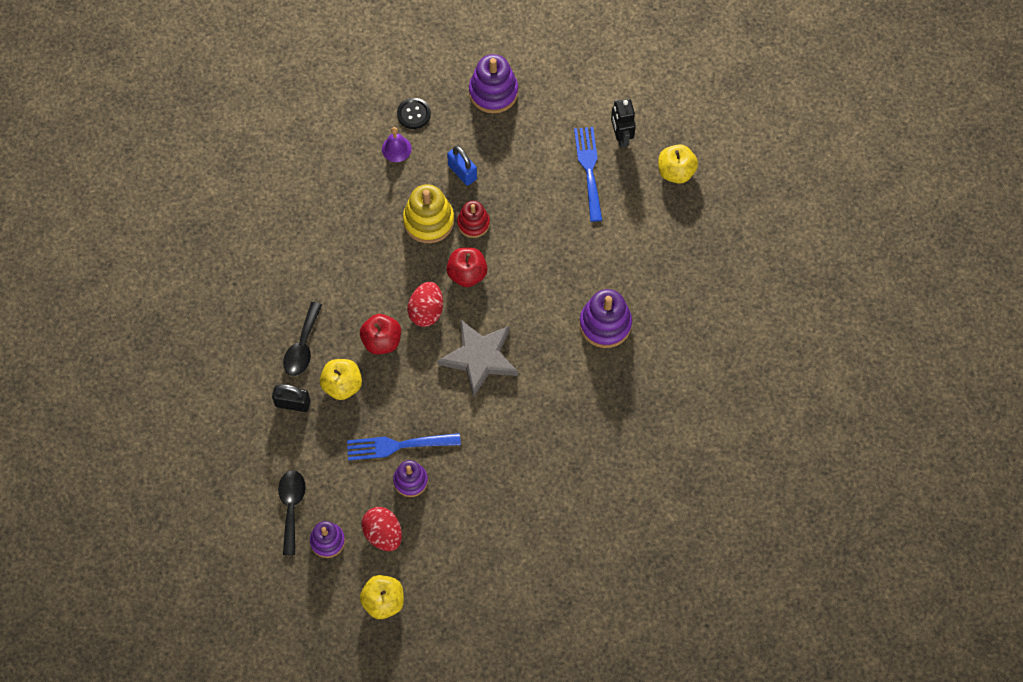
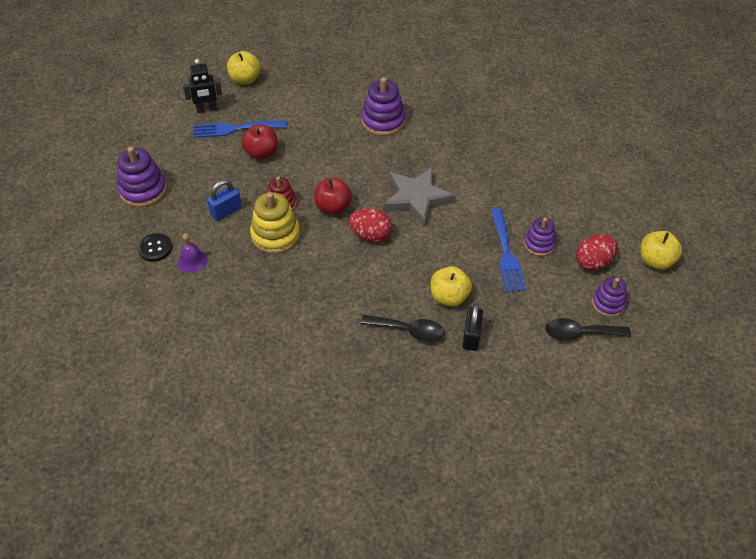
camera: 90 degrees left, 15 degrees down
red apple [360,314,401,354] -> red apple moved to [242,124,278,160]

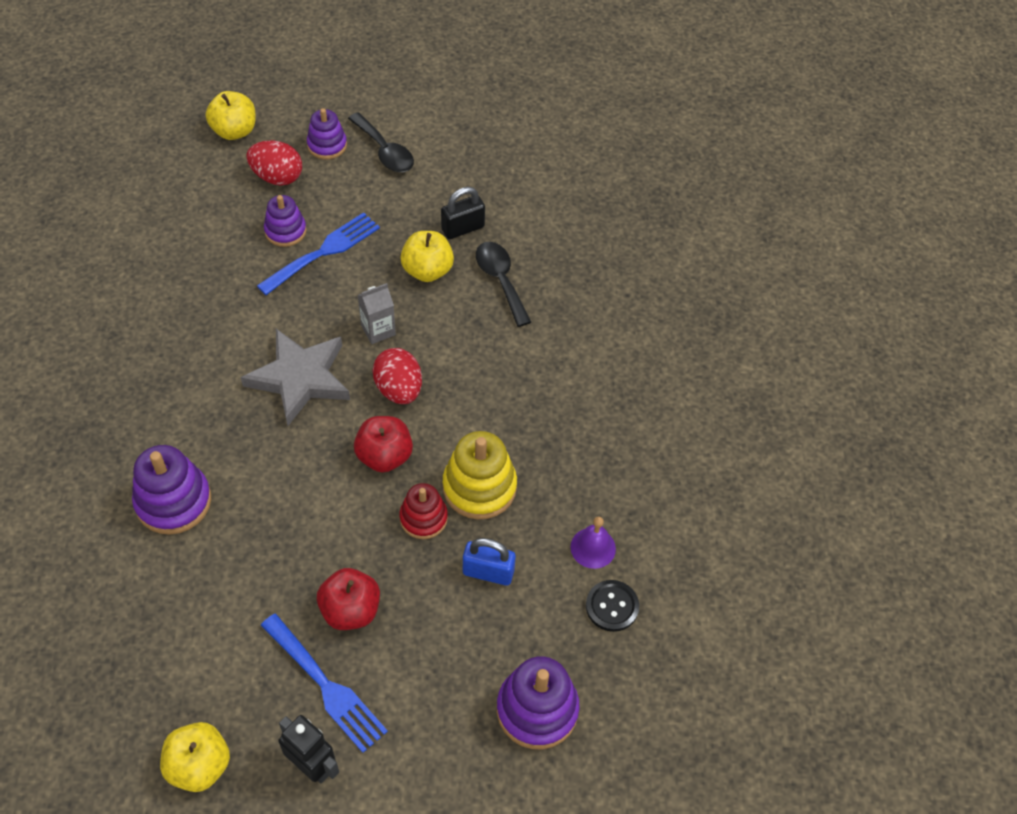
camera: 130 degrees left, 5 degrees up
none -> grey carton [358,283,396,344]

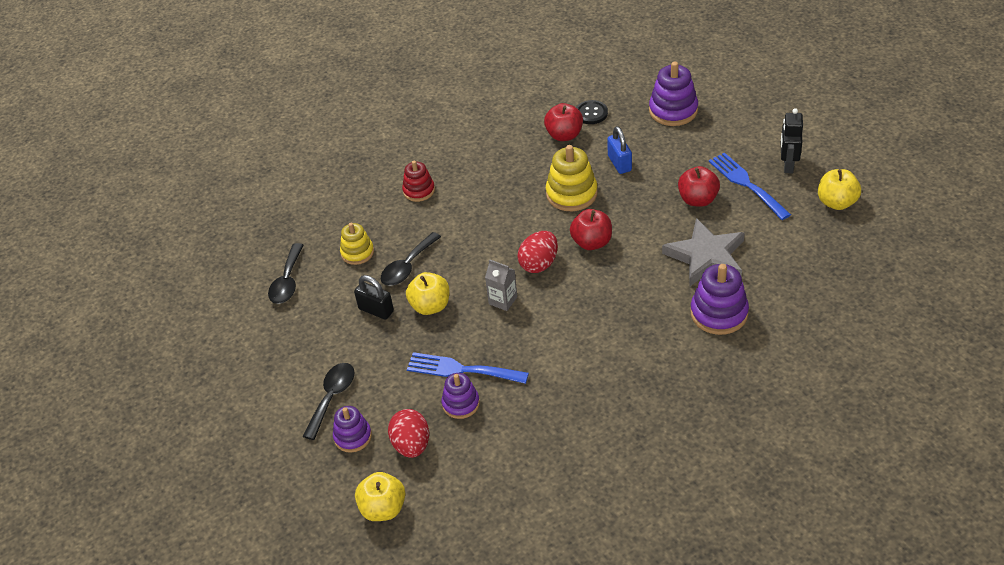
camera: 115 degrees left, 10 degrees down
grey star [241,329,350,426] -> grey star moved to [662,218,745,287]
blue fork [261,613,388,753] -> blue fork turned 45 degrees counterclockwise [709,152,791,220]
red stacking toy [400,483,448,539] -> red stacking toy moved to [402,160,435,202]
purple bell [571,516,616,569] -> red apple [544,103,583,141]
none -> black spoon [268,243,303,304]
none -> yellow stacking toy [340,223,374,265]

